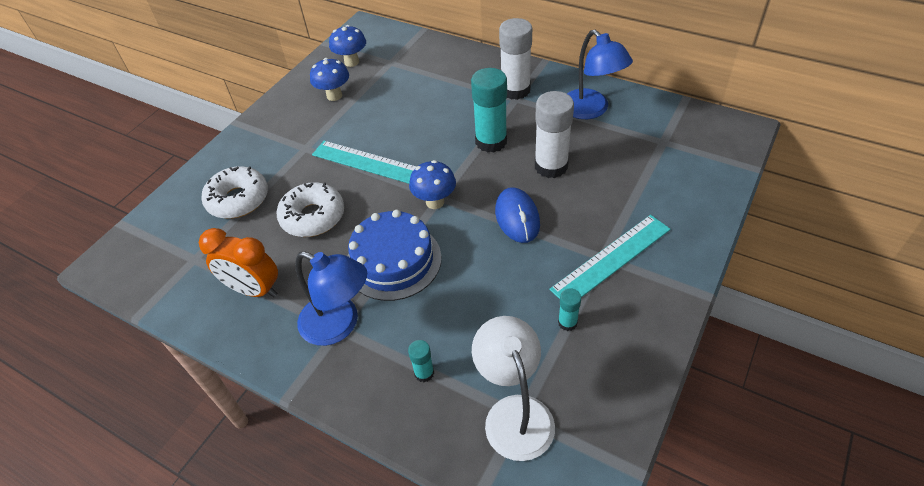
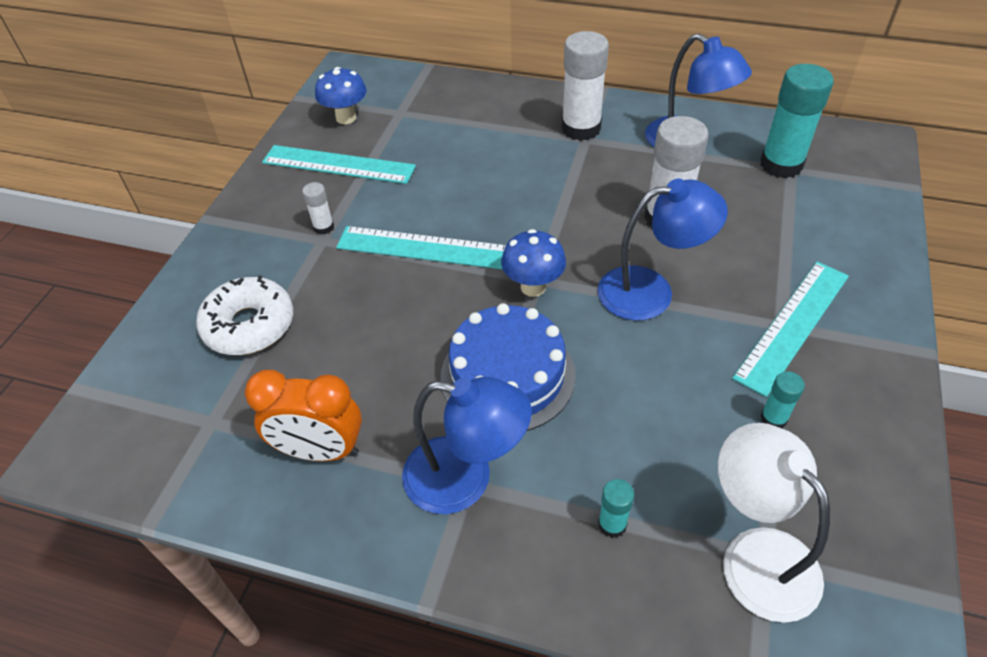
camera: 15 degrees left, 0 degrees up
white donut [277,182,344,237] -> none
blue mushroom [310,58,349,101] -> turquoise ruler [262,145,416,184]
turquoise glue stick [471,68,507,153] -> turquoise glue stick moved to [760,64,834,178]
blue mouse [495,187,540,243] -> blue lamp [598,179,728,321]
none -> white glue stick [302,182,334,235]

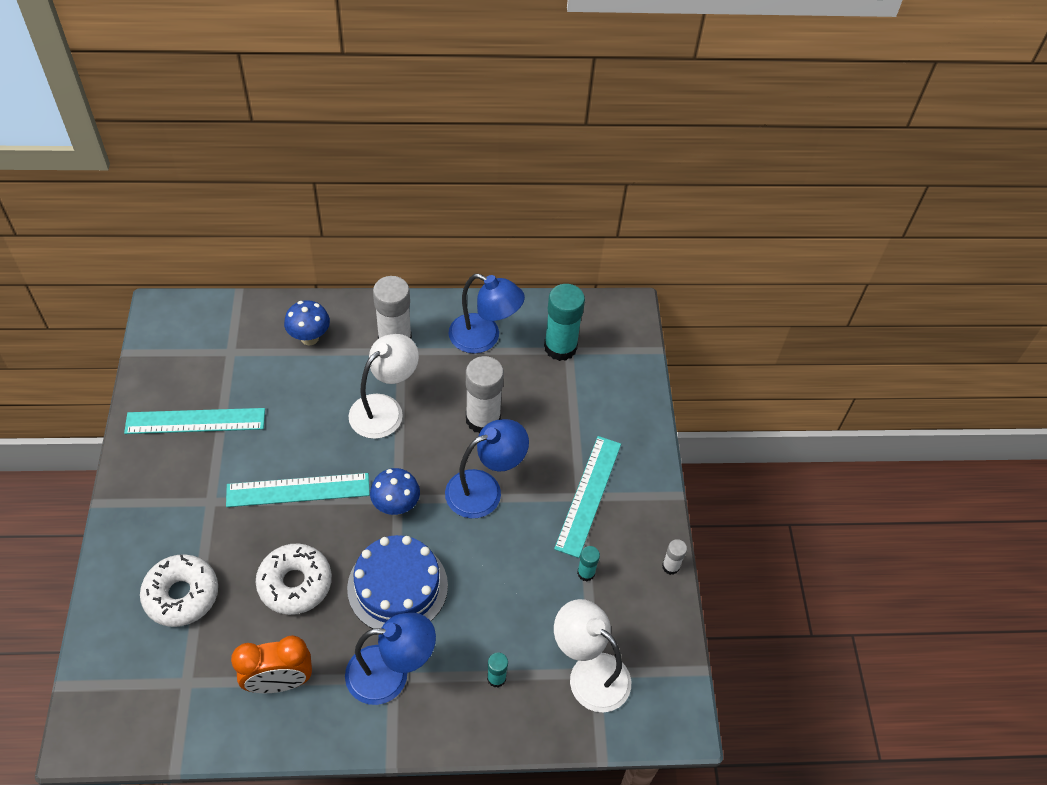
camera: 25 degrees left, 5 degrees up
white glue stick [302,182,334,235] -> white glue stick moved to [662,539,687,575]
blue mushroom [315,67,367,124] -> blue mushroom moved to [284,300,330,345]
none -> white donut [256,543,332,615]
none -> white lamp [348,334,419,439]

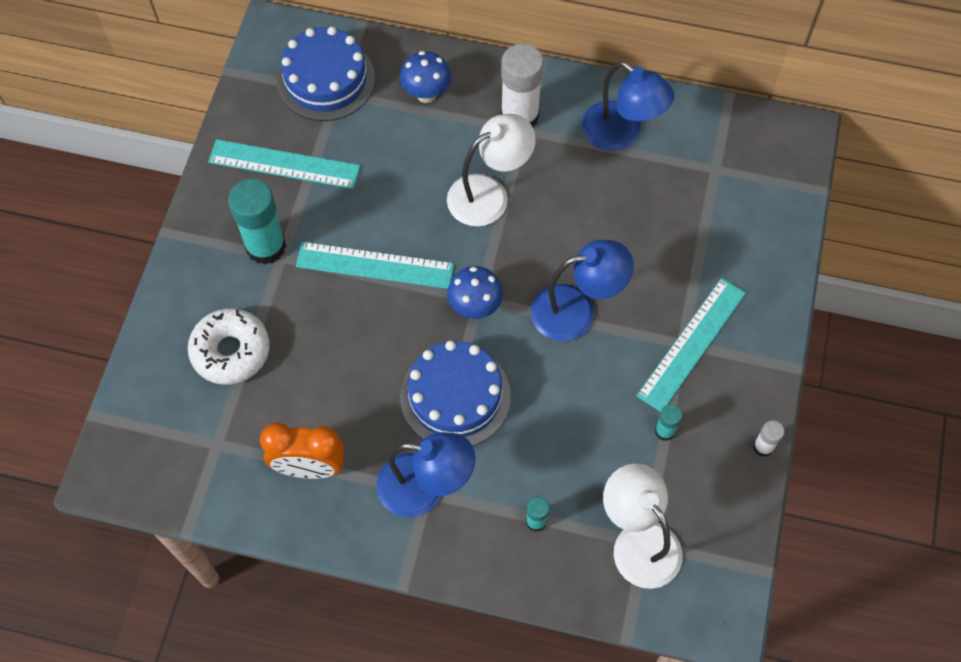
camera: 20 degrees right, 10 degrees up
white donut [256,543,332,615] -> none
white glue stick [466,356,504,433] -> none
turquoise glue stick [544,284,585,361] -> turquoise glue stick moved to [228,179,286,265]
none -> blue cake [277,27,375,121]

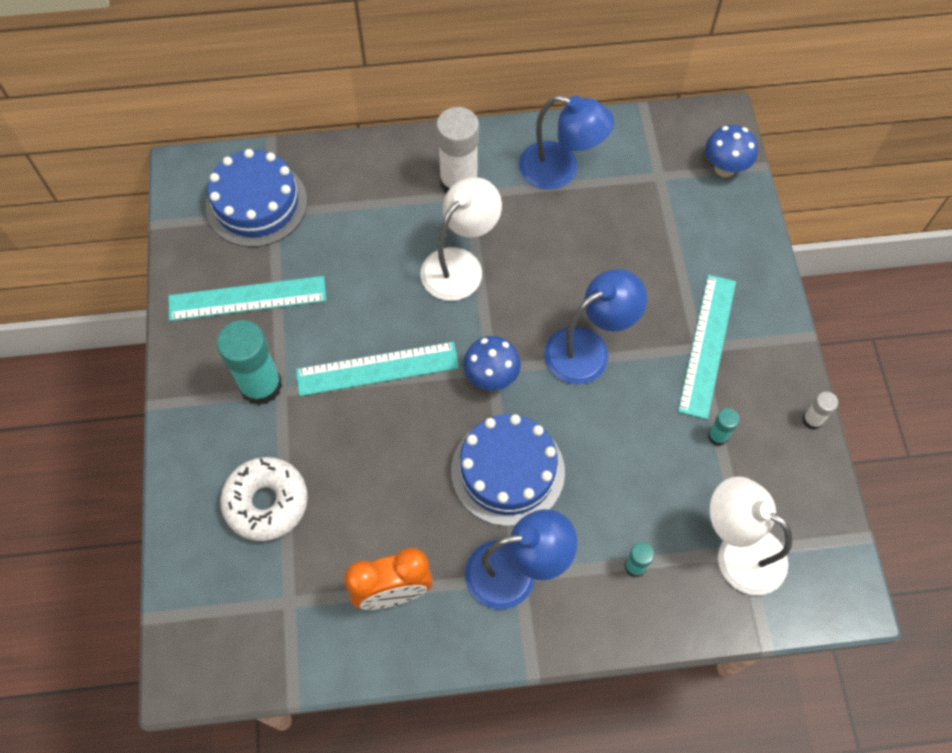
camera: 20 degrees left, 0 degrees up
blue mushroom [400,51,451,103] -> blue mushroom moved to [705,125,758,177]

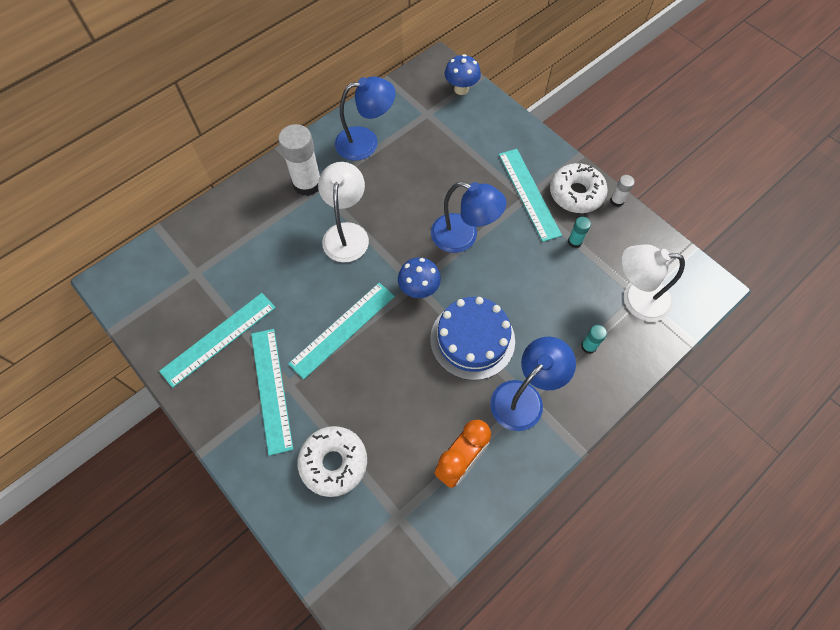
camera: 35 degrees left, 0 degrees up
blue cake [206,149,307,247] -> none
turquoise glue stick [217,320,282,405] -> turquoise ruler [251,329,293,456]
blue lamp [544,269,647,384] -> blue lamp turned 90 degrees clockwise [431,182,507,253]
none -> white donut [550,163,608,213]

